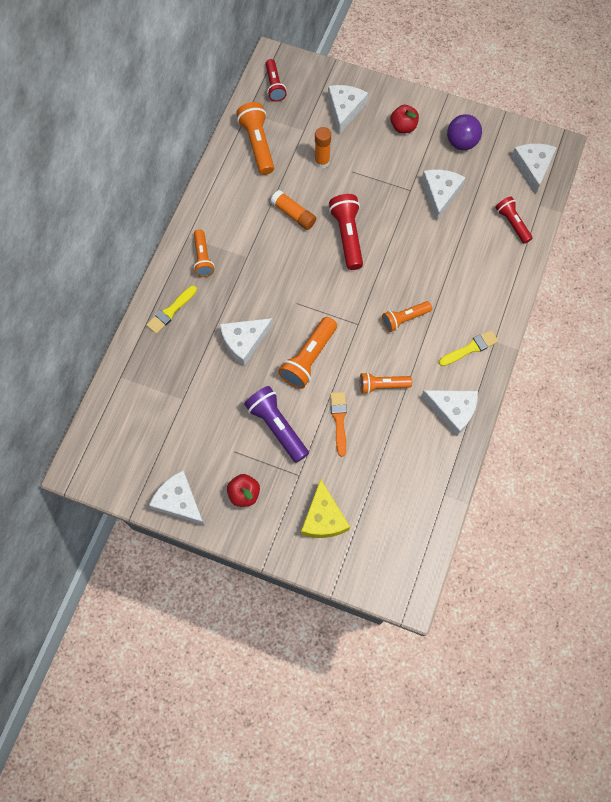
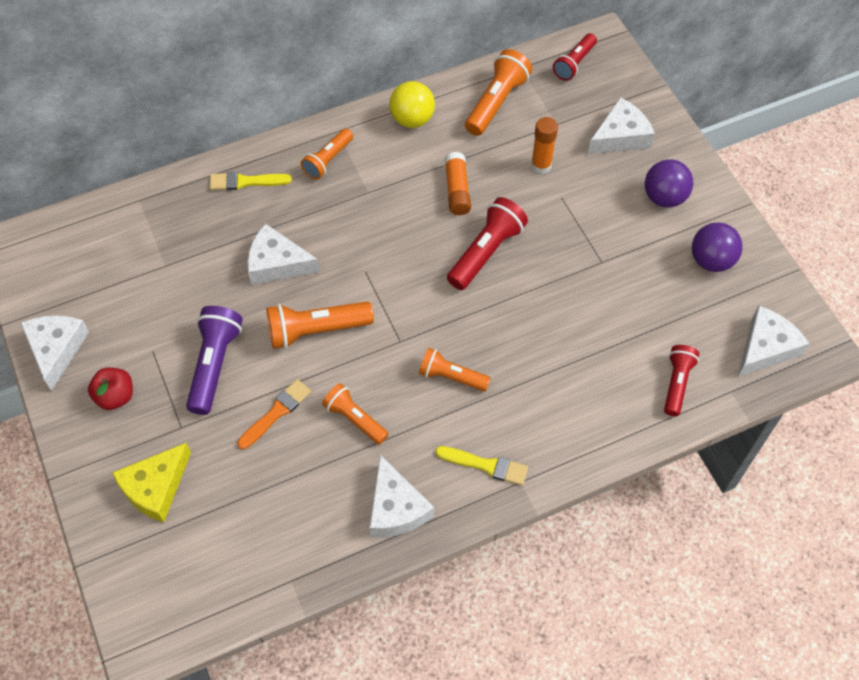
camera: 45 degrees right, 10 degrees down
red apple [391,105,419,133] -> purple ball [645,159,693,208]
white cheese [421,170,466,221] -> none
none -> yellow ball [389,81,435,128]

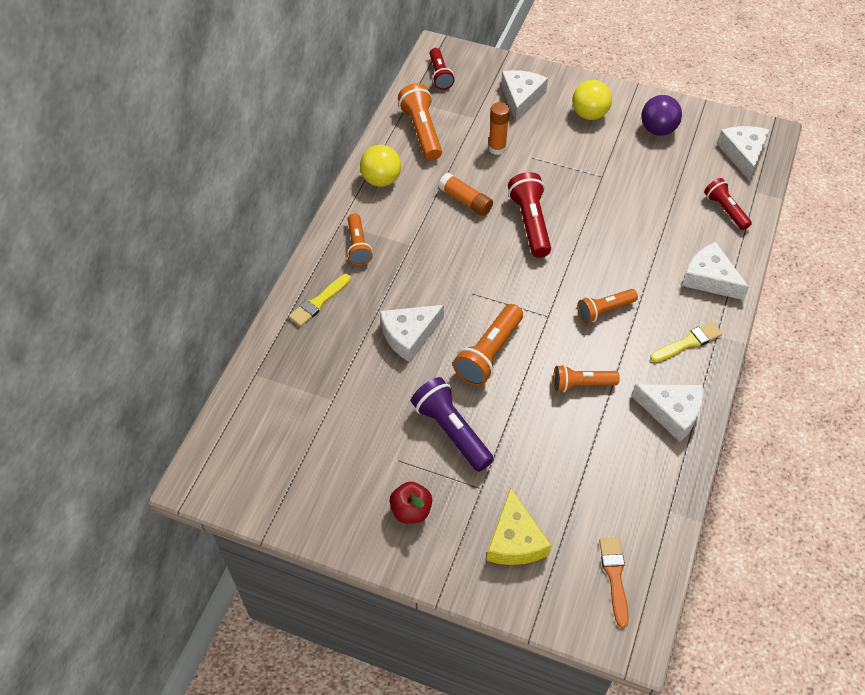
camera: 45 degrees left, 5 degrees down
white cheese [20,315,89,391] -> white cheese moved to [682,242,749,300]
orange brush [237,379,311,450] -> orange brush moved to [599,537,629,628]
purple ball [645,159,693,208] -> yellow ball [572,80,612,120]

